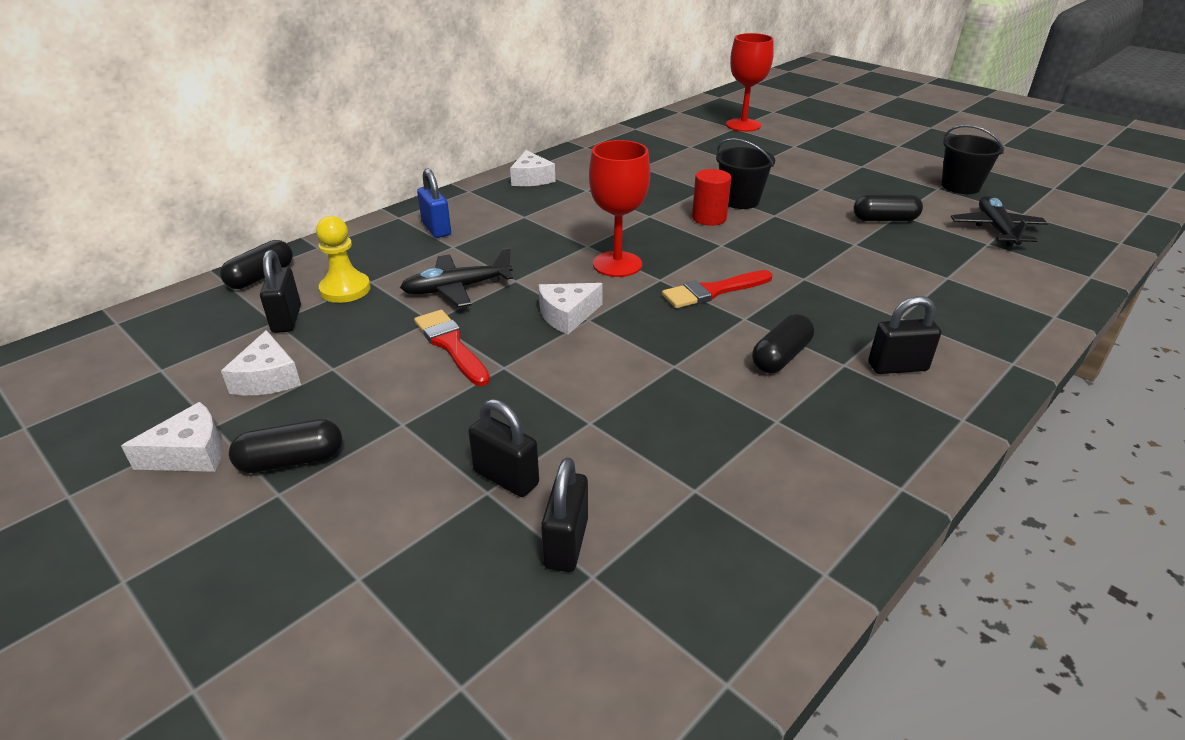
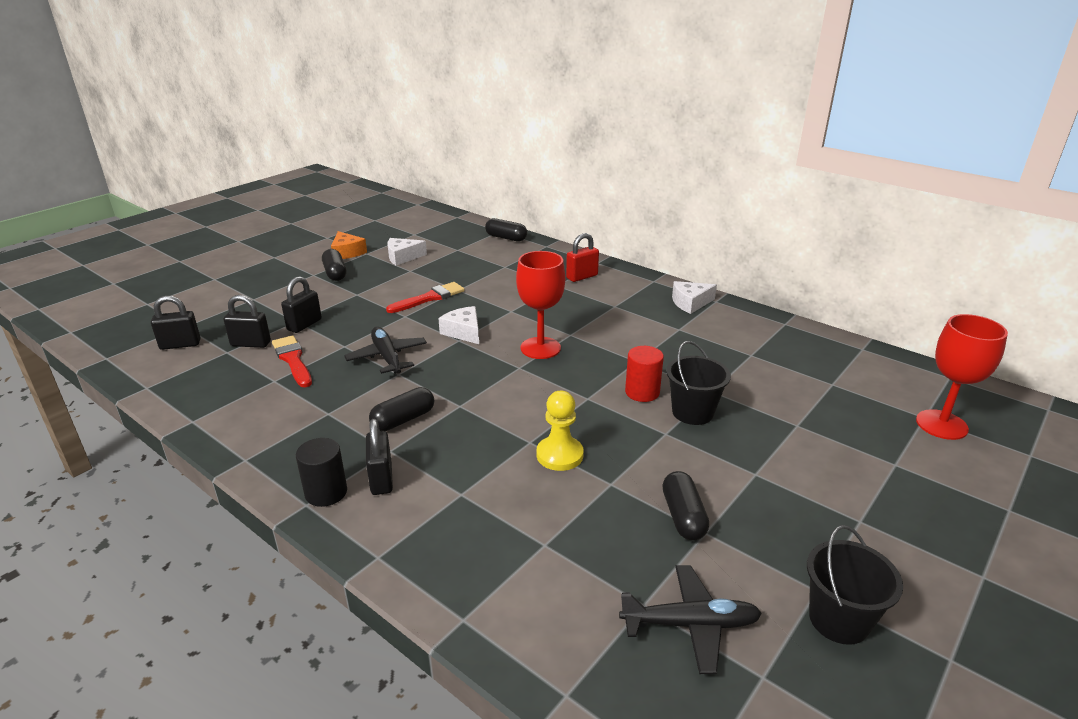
camera: 85 degrees right, 5 degrees down
white cheese [121,402,222,472] -> orange cheese [331,231,367,259]
black padlock [260,250,301,333] -> black padlock moved to [151,296,201,350]
yellow pawn [316,216,371,303] -> yellow pawn moved to [537,391,584,471]
black plane [400,247,513,308] -> black plane moved to [344,327,427,374]
blue padlock [417,168,451,238] -> red padlock [566,233,599,282]
red brush [662,270,773,308] -> red brush moved to [272,335,312,387]
black capsule [752,314,814,373] -> black capsule turned 75 degrees counterclockwise [369,387,434,431]
none -> black cylinder [296,438,347,507]

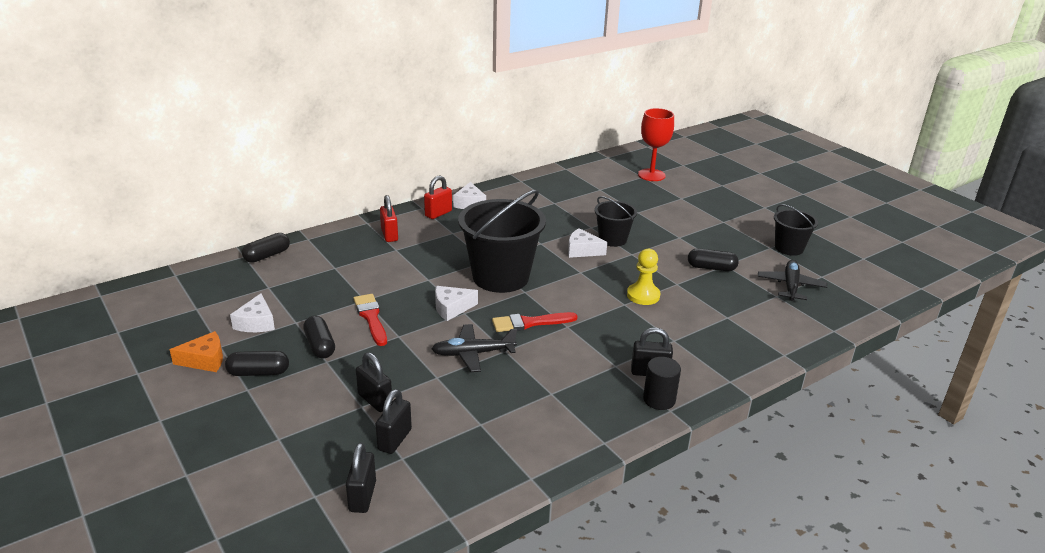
camera: 75 degrees left, 0 degrees up
red brush [272,335,312,387] -> red brush moved to [492,312,578,332]
black capsule [369,387,434,431] -> black capsule moved to [303,316,335,358]
red goblet [516,251,565,359] -> black bucket [458,189,546,293]
red cylinder [625,346,664,402] -> white cheese [568,228,607,258]
none -> red padlock [424,176,452,219]

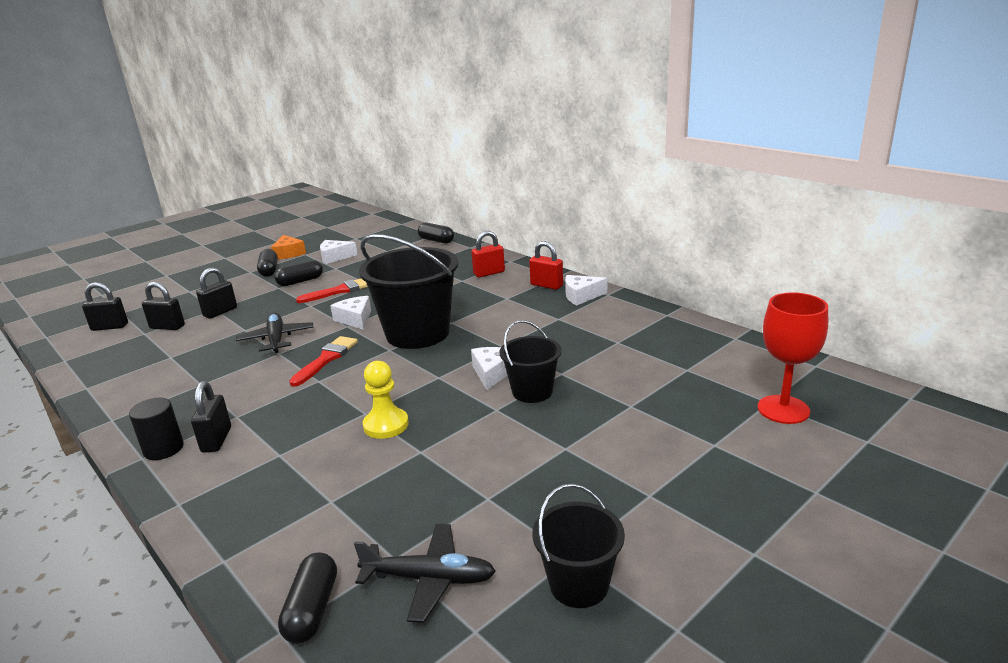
camera: 85 degrees right, 5 degrees down
red brush [492,312,578,332] -> red brush turned 45 degrees clockwise [289,336,358,387]
black capsule [688,248,739,271] -> black capsule moved to [278,553,337,644]

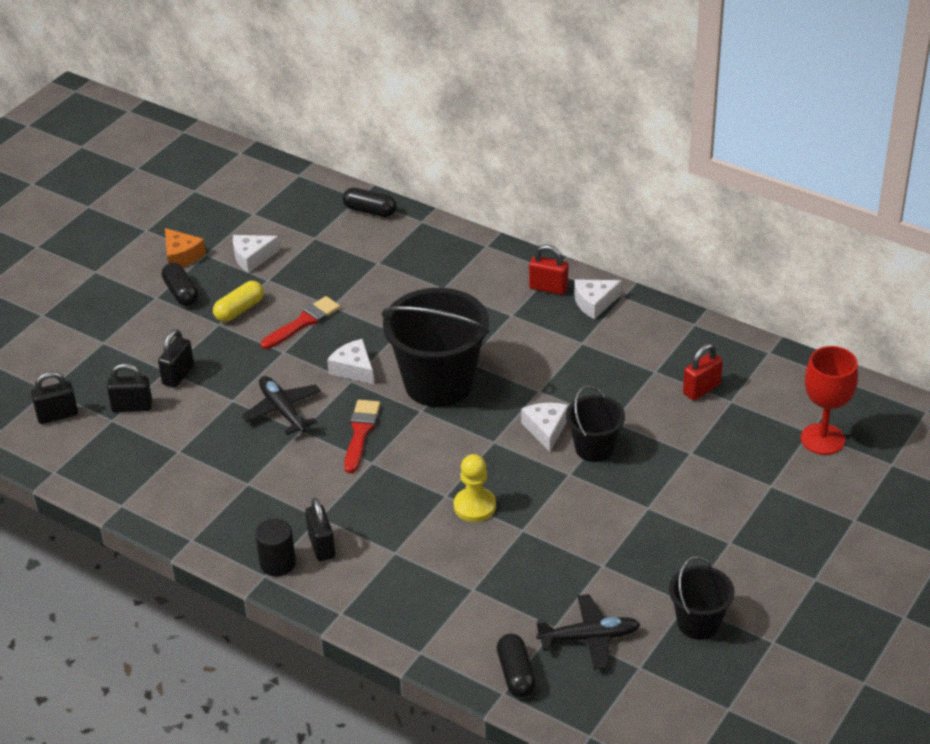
camera: 15 degrees left, 15 degrees up
black capsule [274,260,323,286] -> yellow capsule [213,281,264,322]
red padlock [471,231,505,278] -> red padlock moved to [683,344,723,400]

